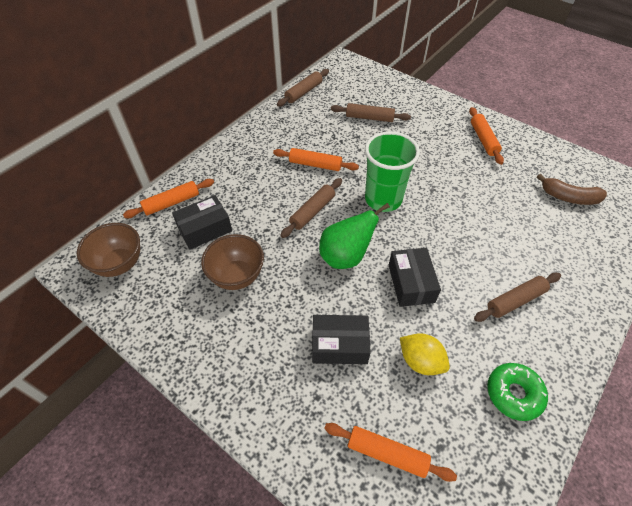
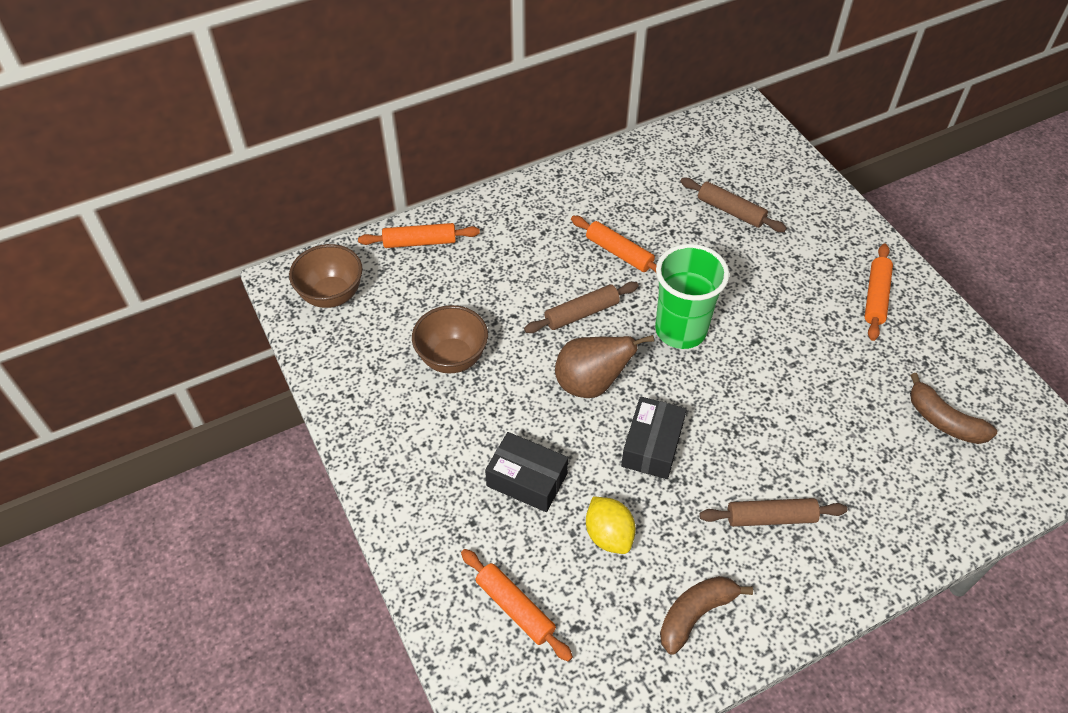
camera: 25 degrees right, 0 degrees up
black box [172,195,232,250] -> none
brown rolling pin [277,69,329,107] -> none
green pear [319,203,390,269] -> brown pear [555,335,654,398]
green donut [487,363,548,421] -> brown banana [660,576,753,655]

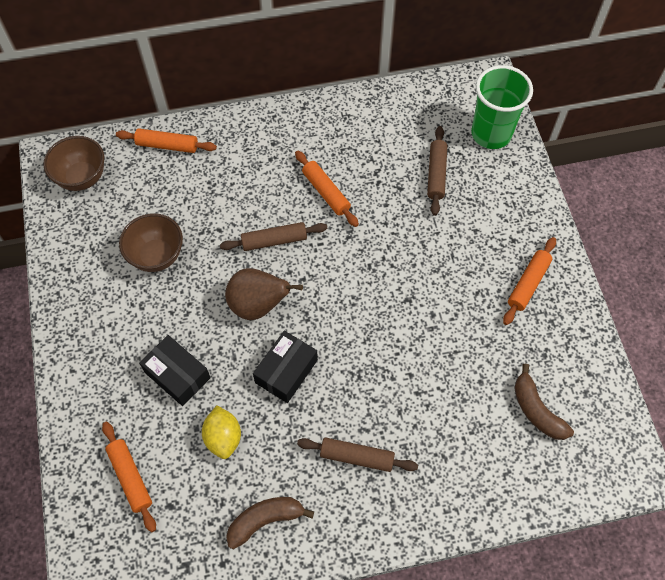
camera: 15 degrees right, 10 degrees up
green cup [655,244,729,349] -> green cup moved to [471,65,533,149]
brown rolling pin [680,178,787,232] -> brown rolling pin turned 45 degrees clockwise [427,126,447,216]

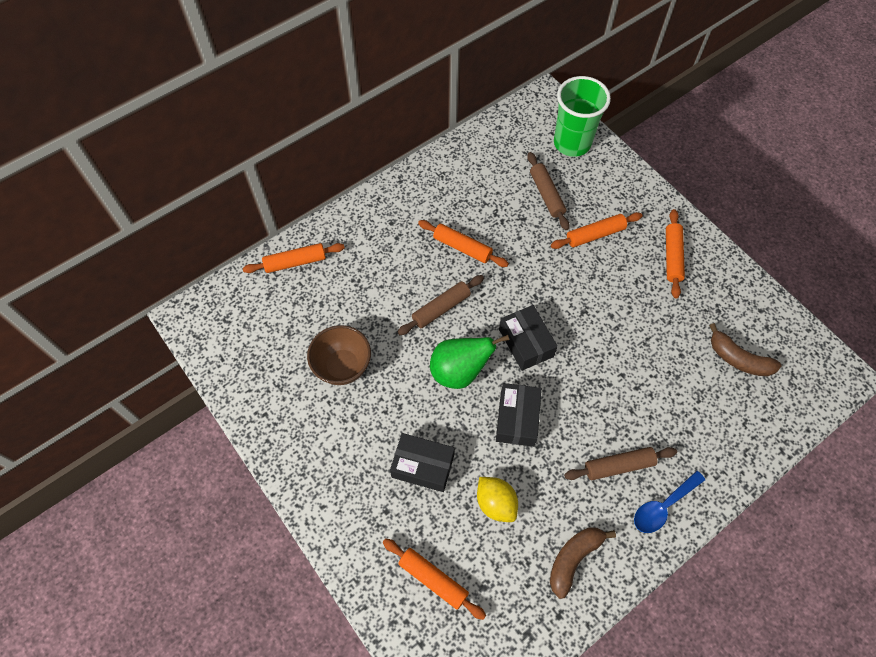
camera: 25 degrees left, 0 degrees up
brown bowl [43,136,104,191] -> none
brown pear [225,268,303,320] -> green pear [430,335,510,389]
none -> black box [499,305,558,371]
none -> orange rolling pin [551,212,643,249]
none -> blue spoon [634,471,705,533]

